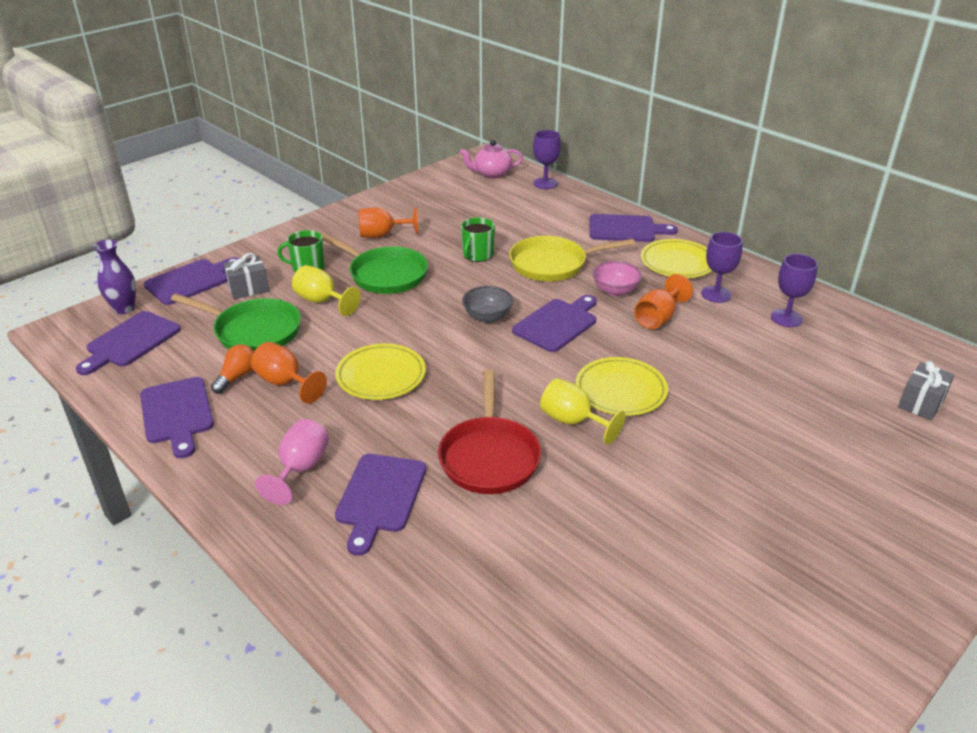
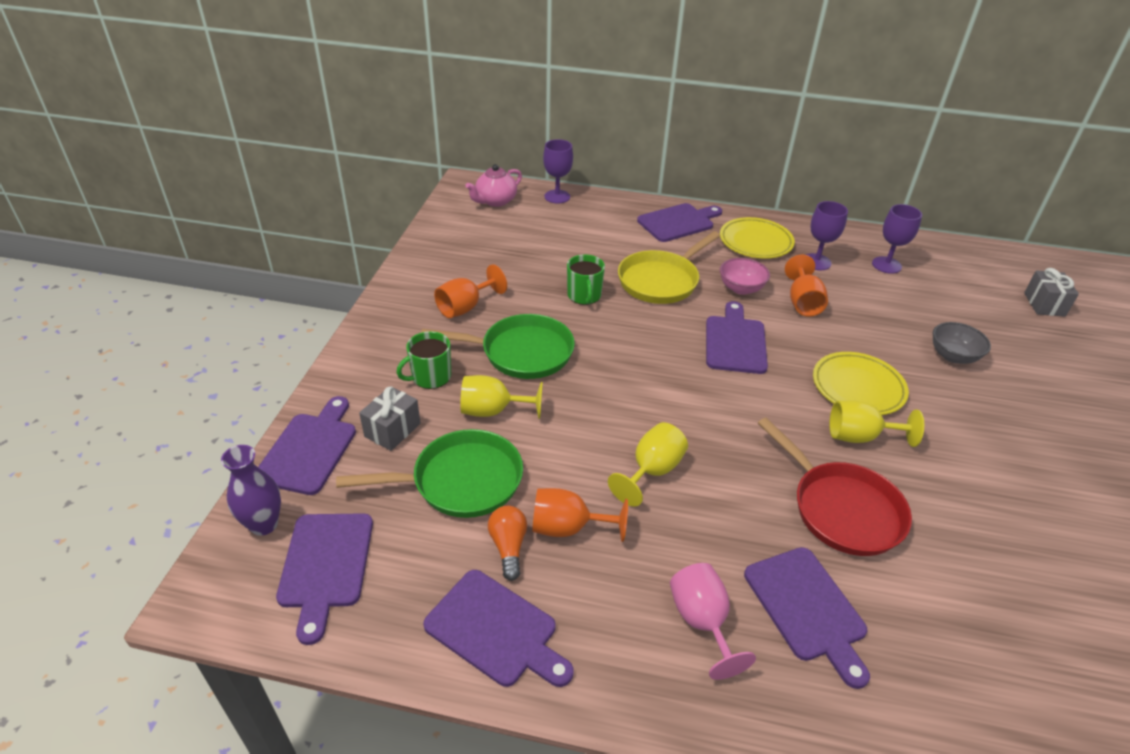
camera: 35 degrees left, 5 degrees up
yellow plate [335,344,426,400] -> yellow goblet [608,422,688,507]
grey bowl [462,286,513,323] -> grey bowl moved to [933,322,991,364]

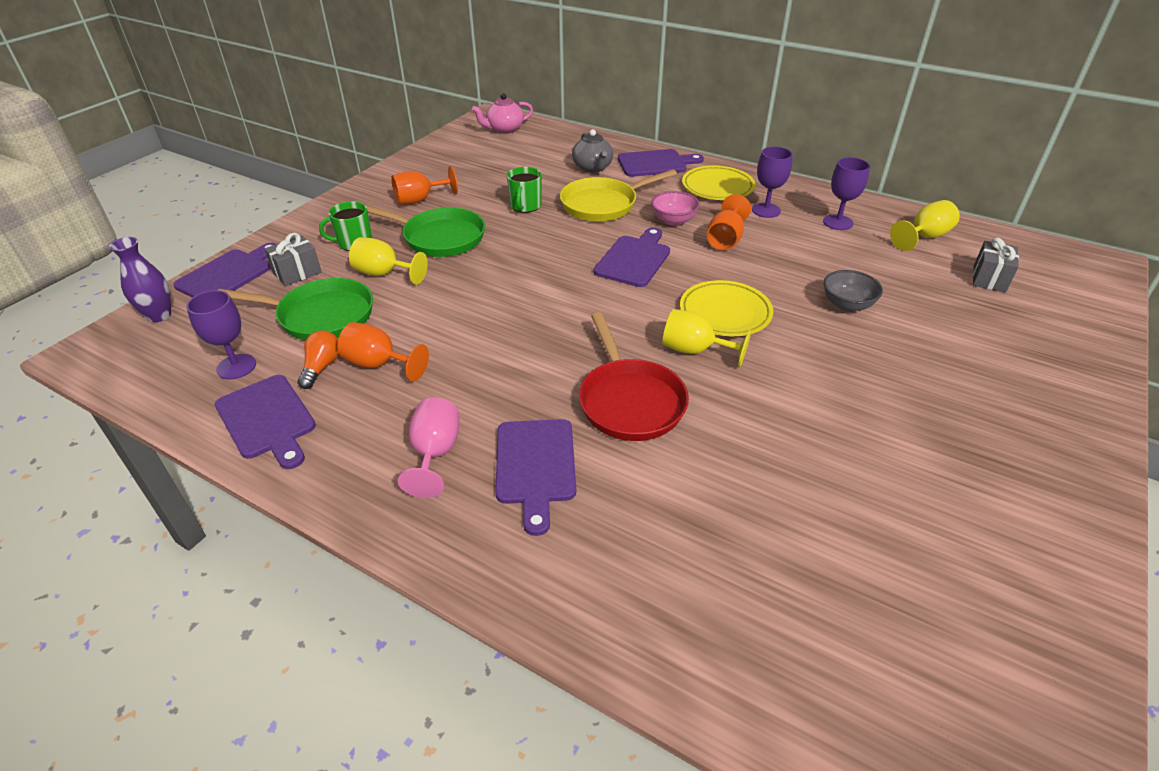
camera: 20 degrees right, 0 degrees up
purple cutting board [276,513,373,645] -> none
purple goblet [543,139,573,204] -> purple goblet moved to [186,290,256,380]
yellow goblet [608,422,688,507] -> yellow goblet moved to [890,200,960,251]
none -> grey teapot [572,129,613,173]

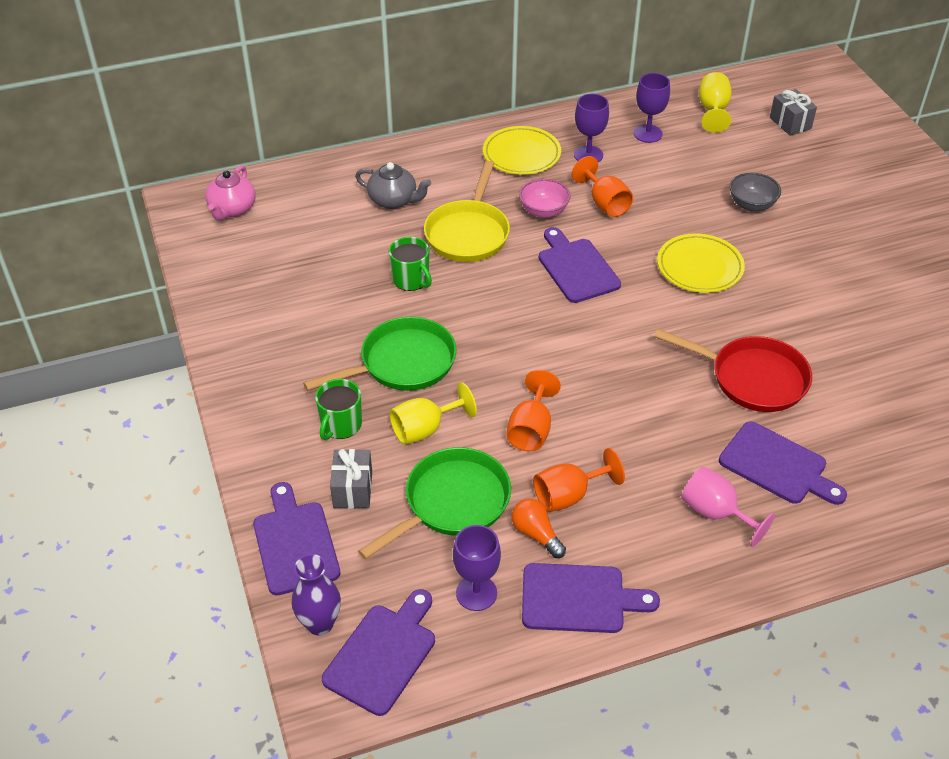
camera: 50 degrees left, 5 degrees up
orange goblet [391,166,458,205] -> orange goblet moved to [507,370,561,452]
purple cutting board [618,149,704,177] -> purple cutting board moved to [322,589,435,716]
yellow goblet [662,309,751,367] -> none

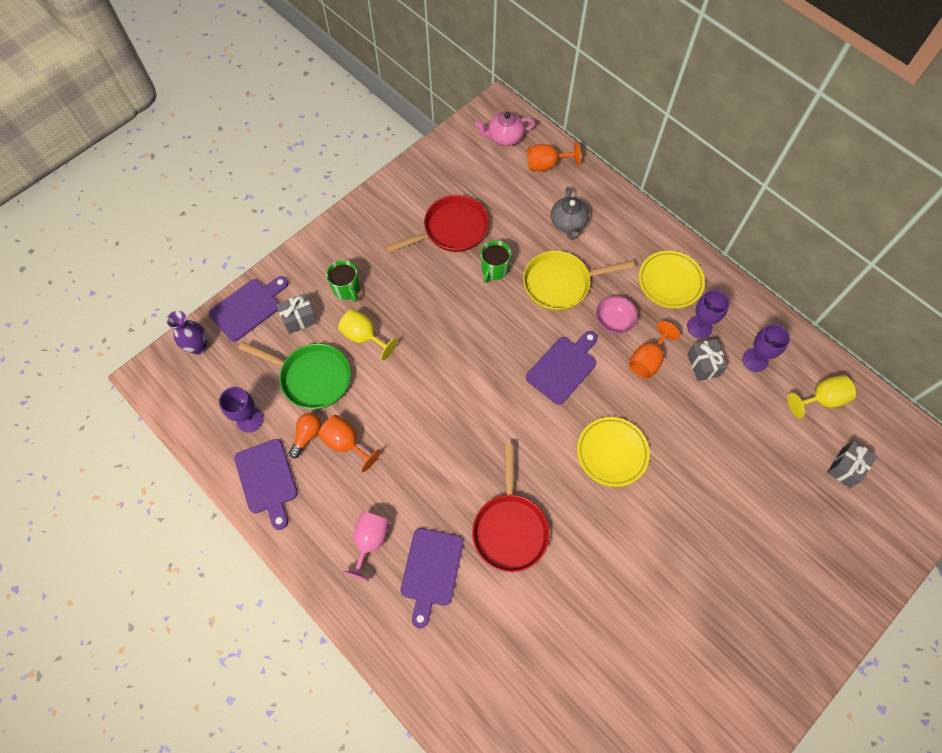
camera: 65 degrees right, 20 degrees up
green pan [303,317,457,391] -> none
green mug [315,379,362,440] -> green mug turned 120 degrees counterclockwise [326,260,360,302]
purple cutting board [322,589,435,716] -> none
orange goblet [507,370,561,452] -> orange goblet moved to [527,141,581,171]
grey bowl [730,173,781,212] -> none
none -> red pan [385,195,489,253]
none -> grey gift [687,339,728,381]

